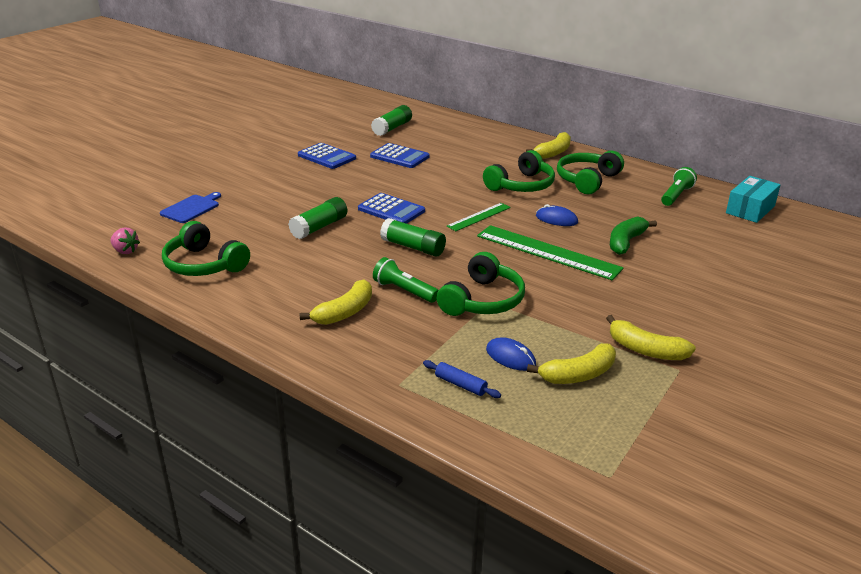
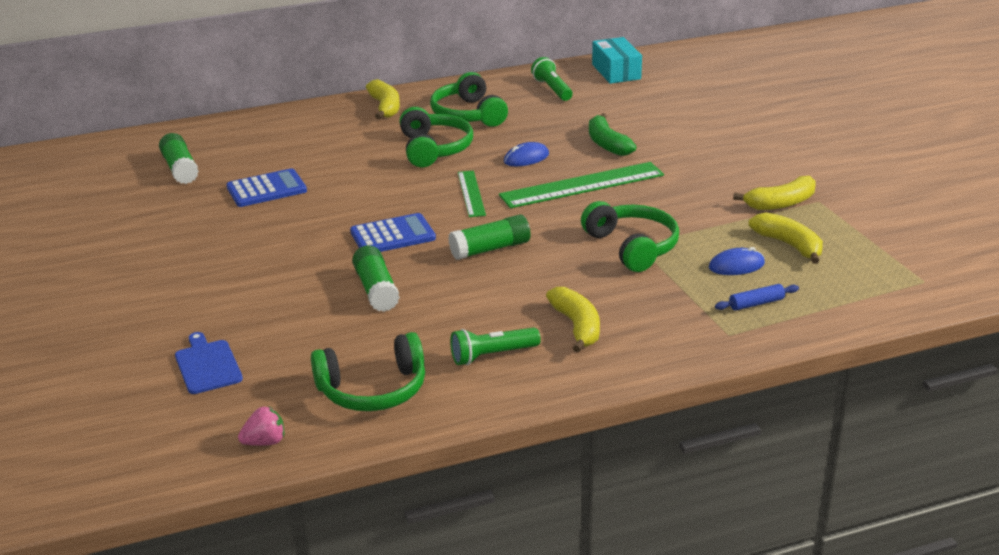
camera: 55 degrees left, 0 degrees up
blue calculator [298,143,356,169] -> none
green flashlight [373,257,439,303] -> green flashlight moved to [450,328,541,365]
yellow banana [527,343,616,384] -> yellow banana turned 45 degrees counterclockwise [749,212,823,264]

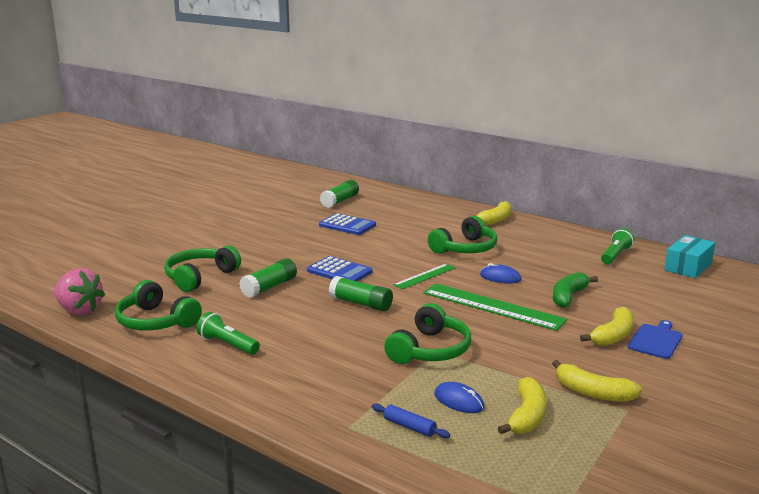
camera: 55 degrees right, 10 degrees down
blue cutting board [175,332,243,394] -> blue cutting board moved to [628,320,683,359]
pink strawberry [238,406,284,446] -> pink strawberry [54,268,105,315], size x1.78
green headphones [430,72,508,127] -> green headphones moved to [164,246,241,292]
yellow banana [546,287,600,352] -> yellow banana moved to [580,307,634,346]

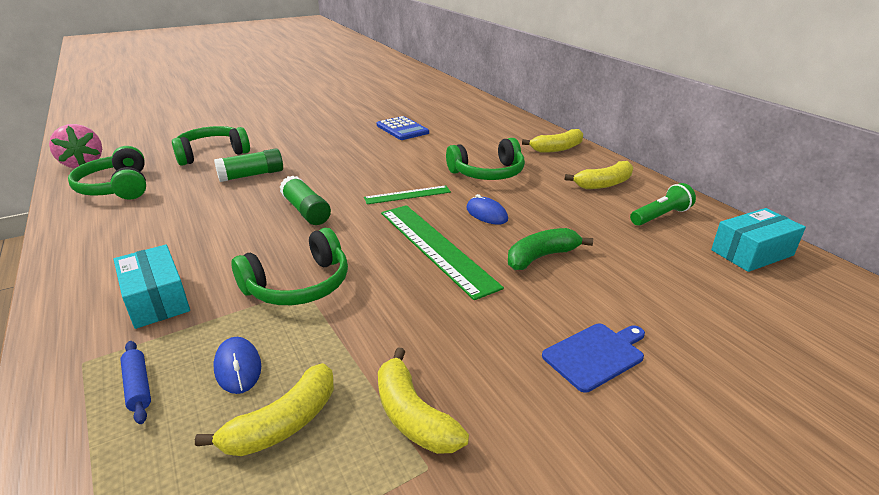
camera: 25 degrees right, 10 degrees up
green flashlight [197,312,260,355] -> none
blue calculator [307,256,372,281] -> none
green glue stick [320,180,359,208] -> none
yellow banana [580,307,634,346] -> yellow banana moved to [565,161,633,189]
none -> turquoise box [114,244,190,329]

